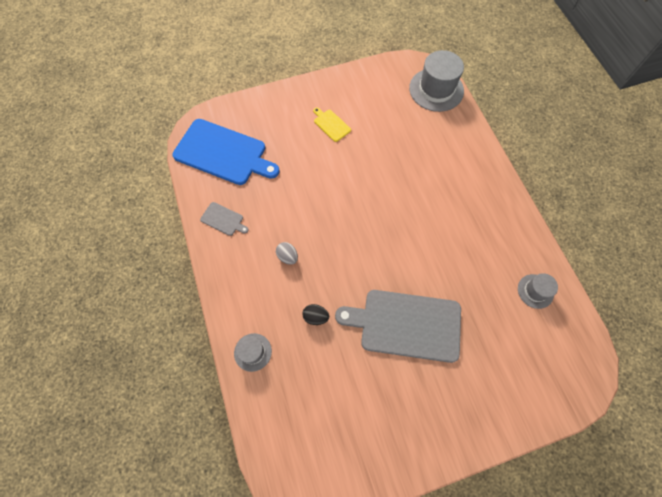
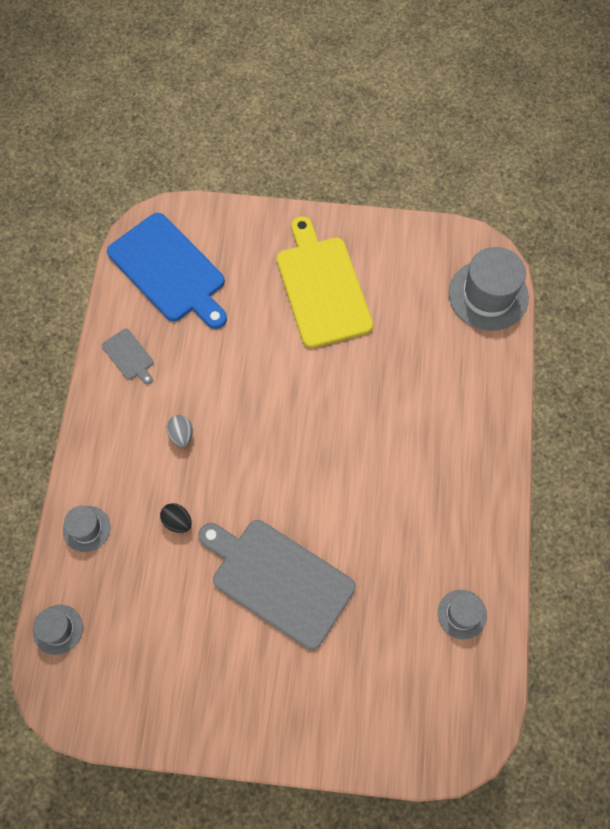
camera: 25 degrees right, 0 degrees up
yellow cutting board [313,107,351,142] -> yellow cutting board [277,216,373,348], size x2.30
none -> grey hat [33,605,83,655]

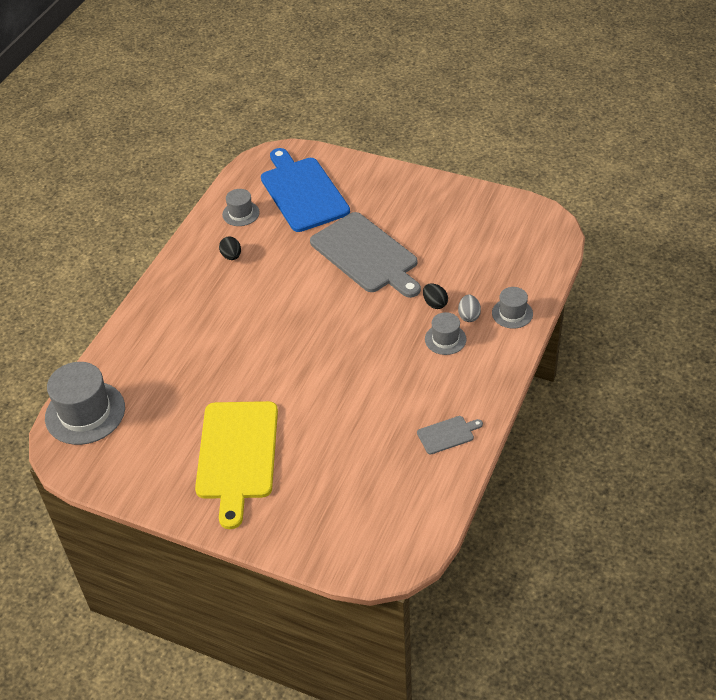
camera: 160 degrees left, 20 degrees down
grey hat [33,605,83,655] -> grey hat moved to [425,312,467,355]
grey cutting board [102,329,153,384] -> grey cutting board turned 90 degrees clockwise [417,416,483,455]
blue cutting board [107,213,227,329] -> blue cutting board moved to [261,148,350,232]
grey egg [167,415,193,447] -> grey egg moved to [458,295,481,322]
none -> black egg [219,236,241,260]

